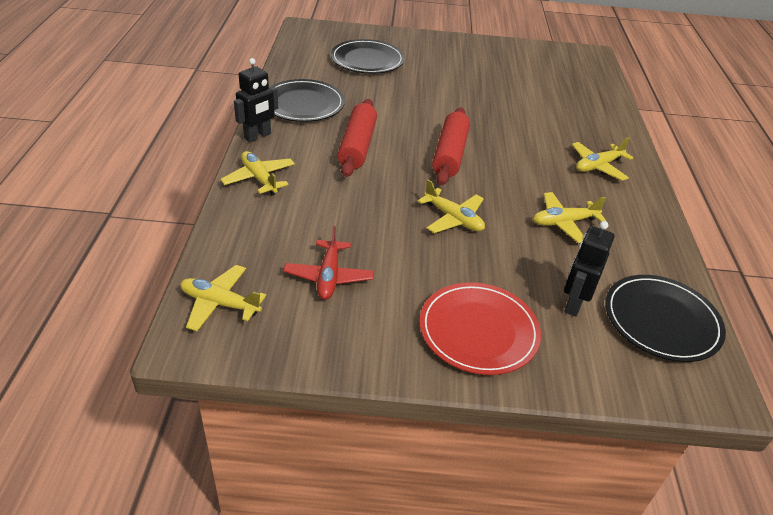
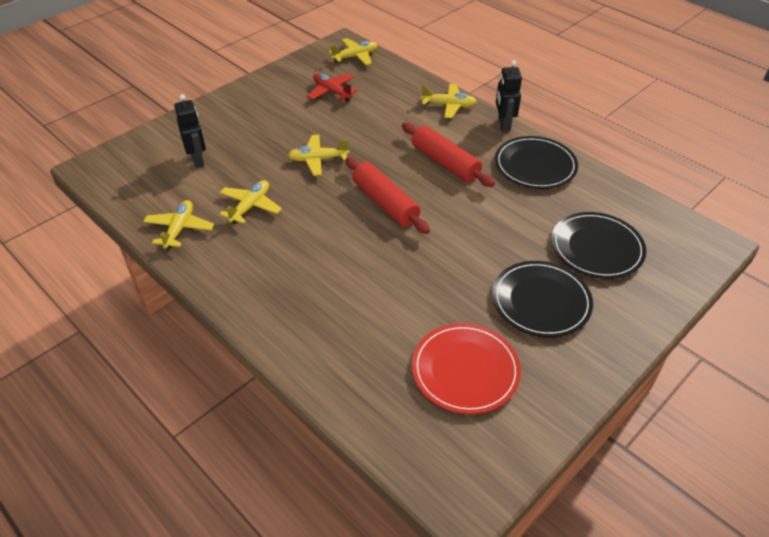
camera: 135 degrees right, 5 degrees up
red plate [420,282,541,375] -> red plate moved to [412,323,521,414]
yellow plane [572,137,633,181] -> yellow plane moved to [143,200,214,250]
black plate [605,275,726,362] -> black plate moved to [492,261,593,338]

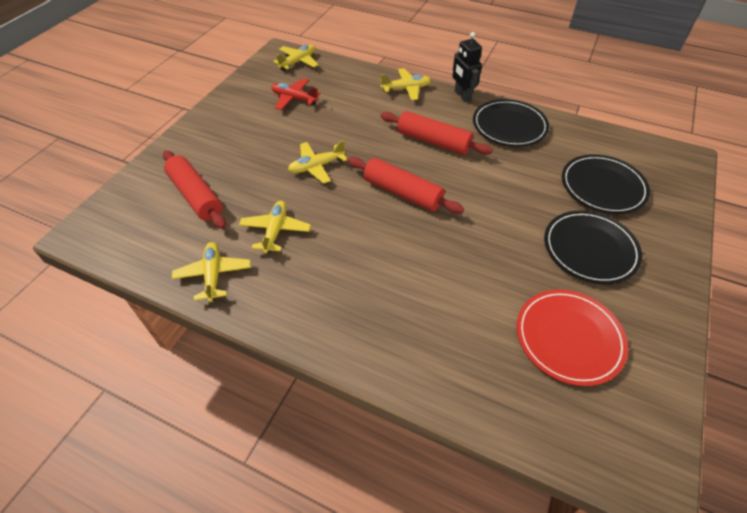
camera: 20 degrees left, 5 degrees up
black robot [174,94,206,168] -> red rolling pin [163,150,226,229]

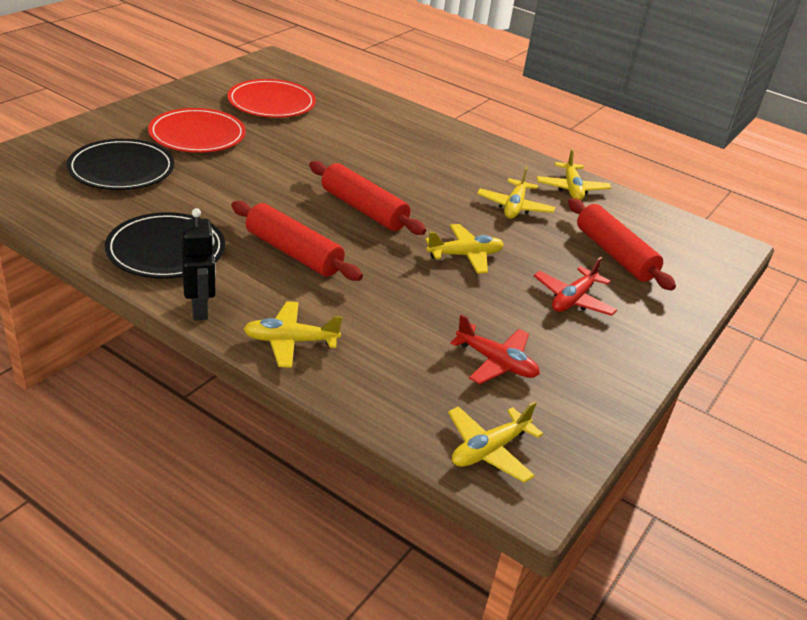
camera: 175 degrees left, 15 degrees down
black plate [544,211,642,284] -> red plate [148,108,246,153]
none -> red plane [534,257,617,316]

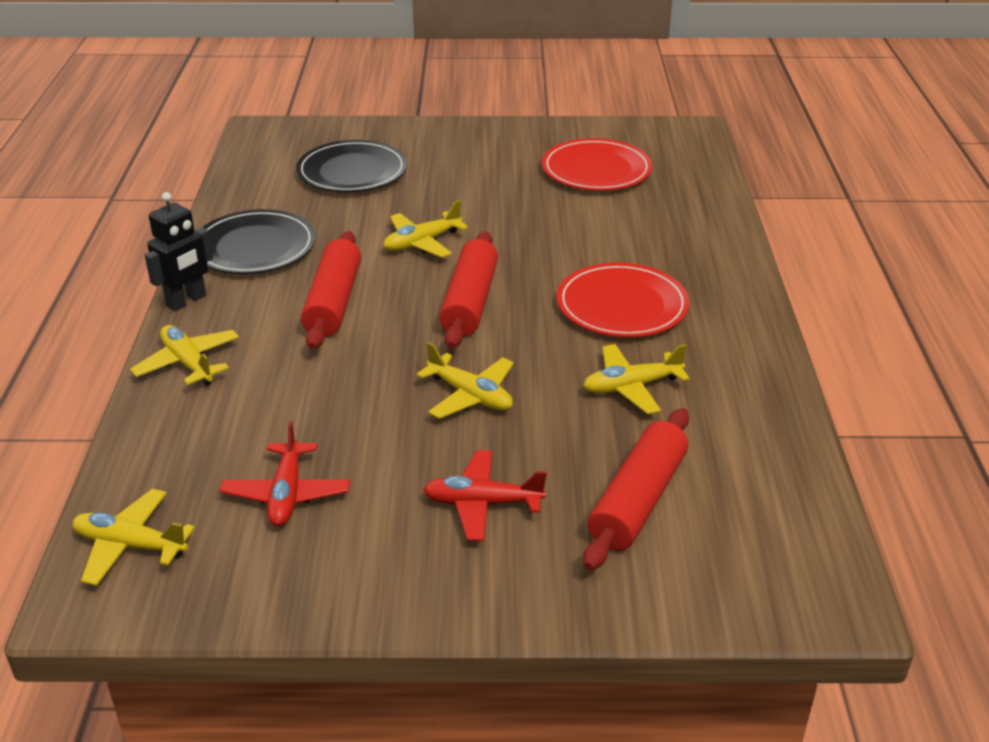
camera: 60 degrees right, 0 degrees up
red plate [148,108,246,153] -> red plate moved to [557,263,689,337]
yellow plane [537,149,611,200] -> yellow plane moved to [384,200,468,258]

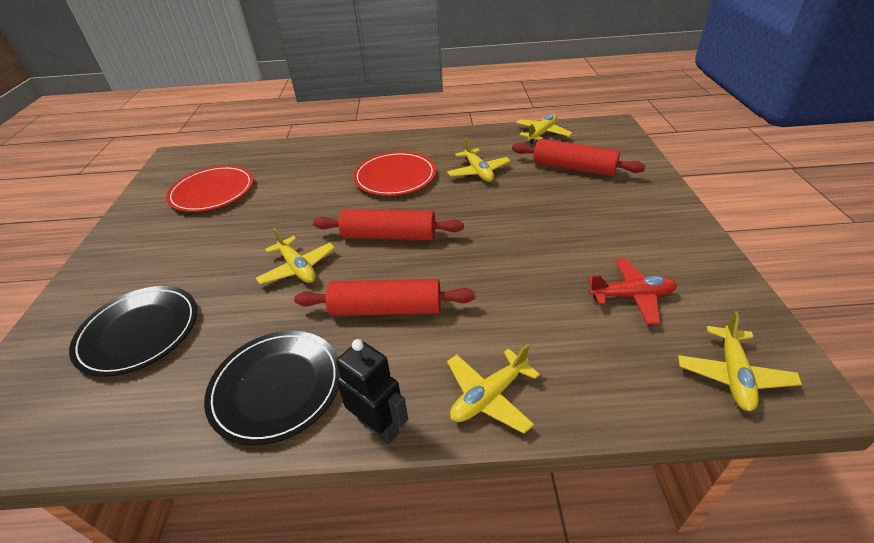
camera: 90 degrees left, 5 degrees up
yellow plane [417,342,514,419] -> yellow plane moved to [516,114,572,144]
red plane [423,450,547,541] -> none

